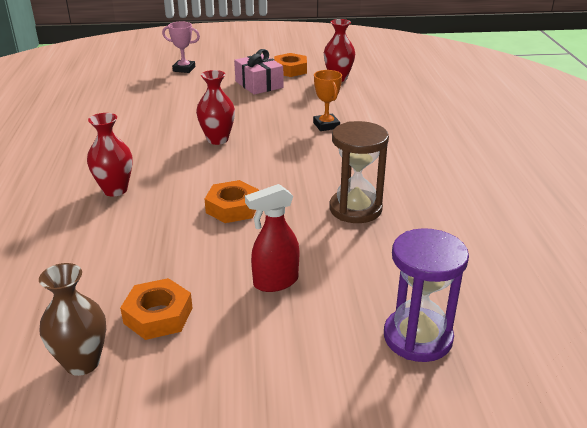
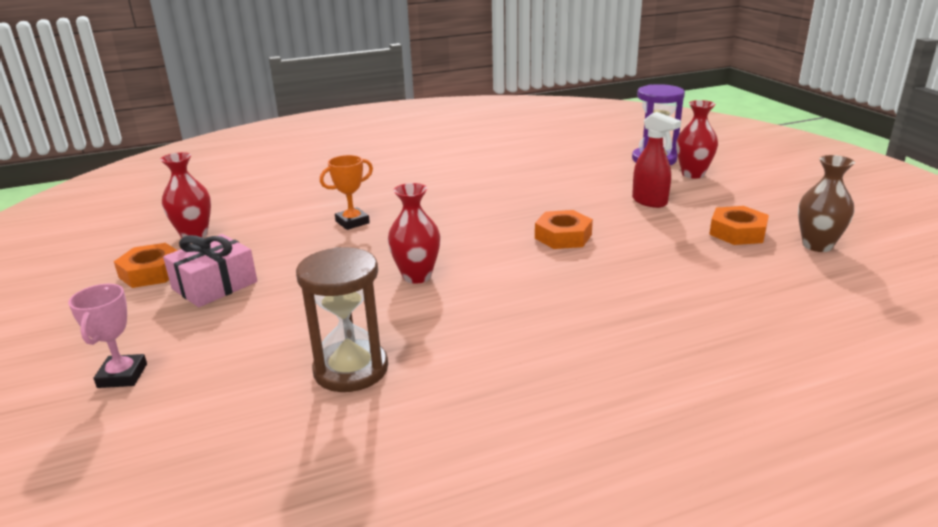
camera: 105 degrees left, 5 degrees down
red vase [87,113,133,197] -> red vase moved to [676,100,718,178]
brown hourglass [329,121,389,223] -> brown hourglass moved to [296,247,388,392]

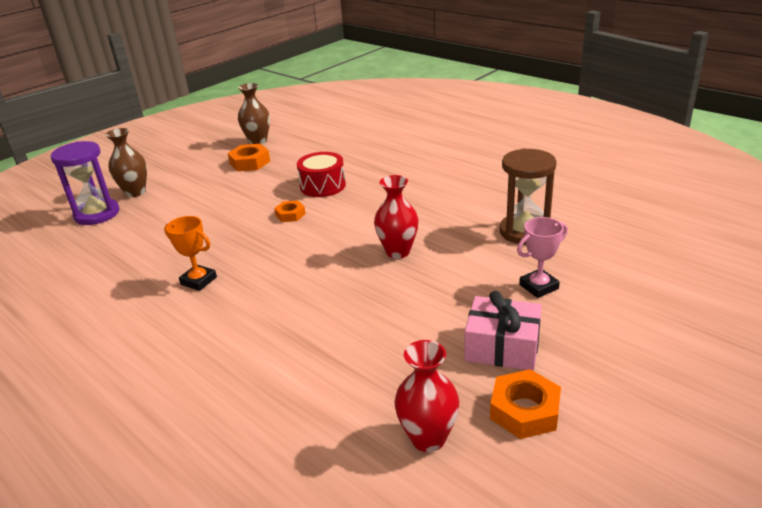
camera: 115 degrees left, 5 degrees up
pink trophy [68,284,147,388] -> pink trophy moved to [517,217,568,298]
orange trophy [320,155,373,230] -> orange trophy moved to [164,216,217,291]
orange nut [535,210,593,249] -> orange nut [274,200,306,222], size x0.63
red spray bottle [632,112,681,208] -> none
red vase [676,100,718,178] -> brown vase [105,128,147,197]
none -> red drum [297,152,346,197]

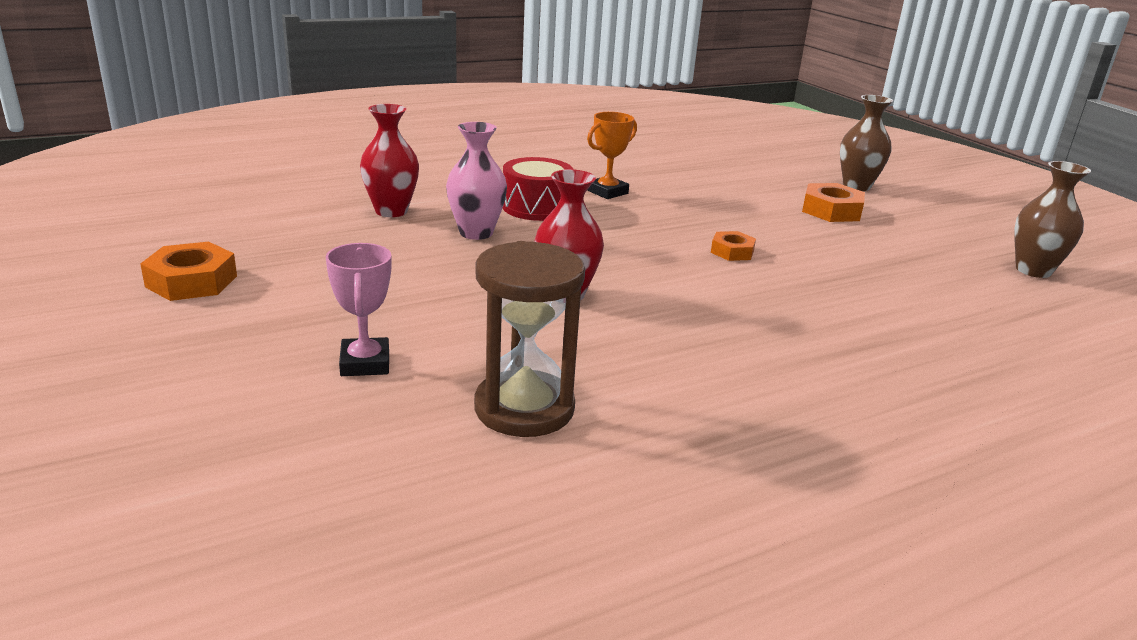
camera: 105 degrees right, 5 degrees down
purple hourglass [51,141,119,225] -> none
orange nut [227,144,270,171] -> orange nut moved to [802,183,865,222]
red drum [297,152,346,197] -> red drum moved to [503,157,574,221]
red vase [394,340,459,452] -> red vase moved to [360,104,419,217]
pink gift [465,291,542,371] -> none
none -> pink vase [446,122,507,240]

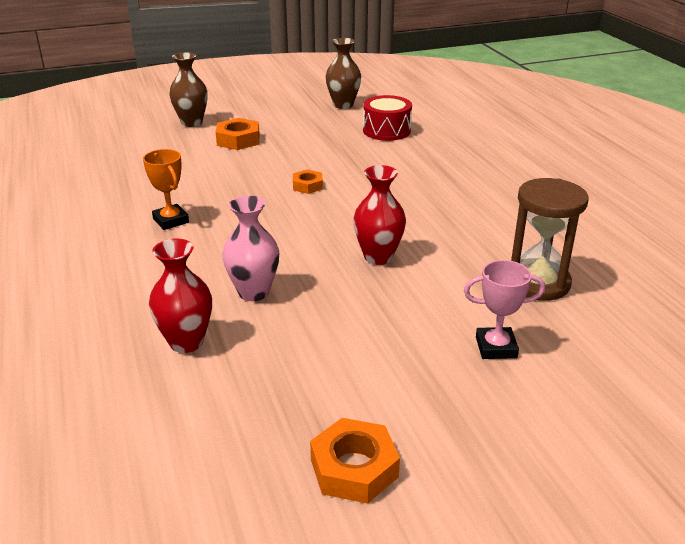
camera: 80 degrees left, 5 degrees up
red drum [503,157,574,221] -> red drum moved to [363,95,412,141]

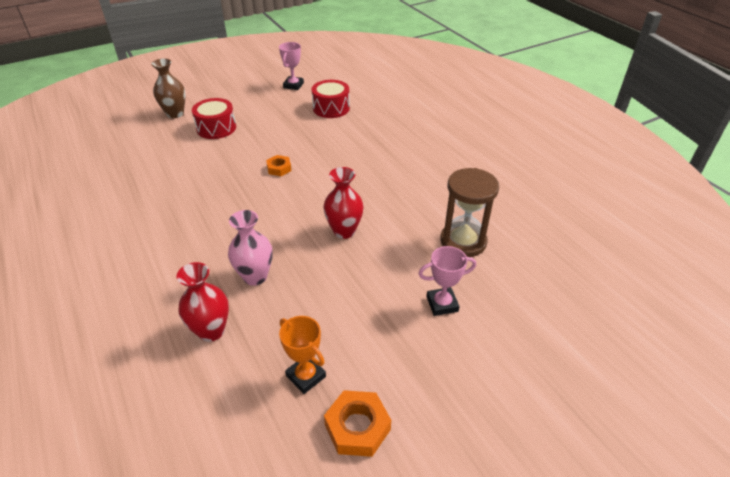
camera: 10 degrees left, 10 degrees up
orange trophy [143,149,189,230] -> orange trophy moved to [279,316,326,394]
orange nut [216,118,260,150] -> red drum [192,98,236,139]
brown vase [326,38,361,109] -> pink trophy [279,42,304,90]

